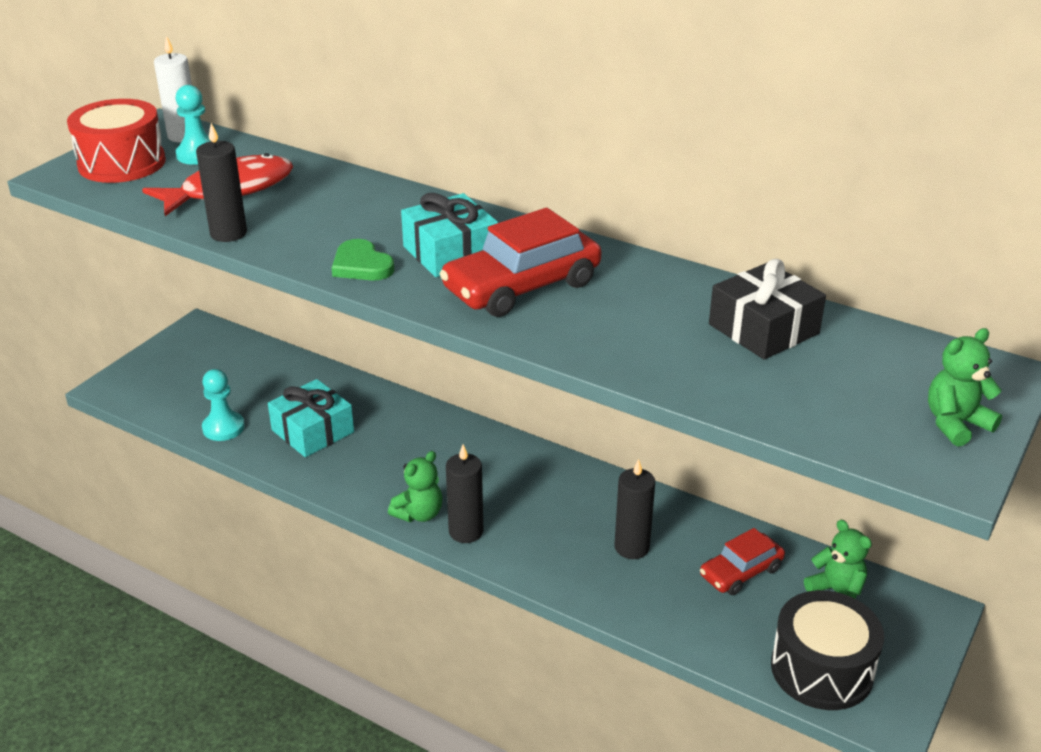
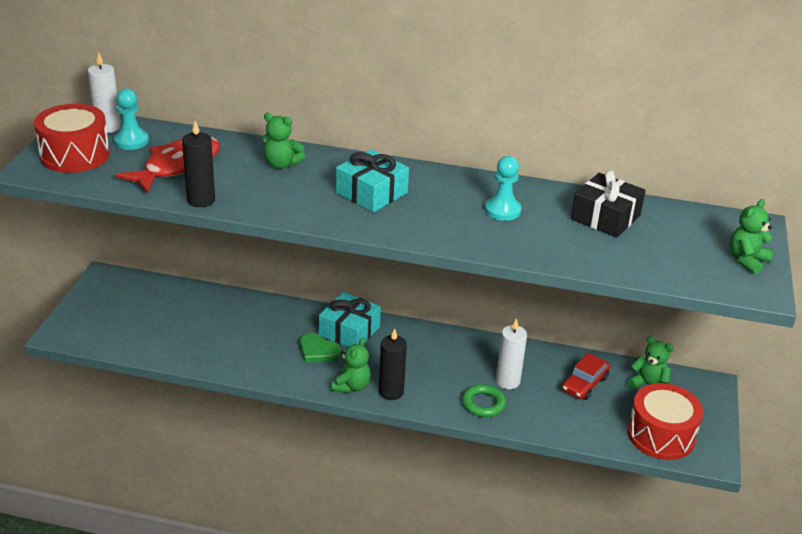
camera: 20 degrees left, 0 degrees up
turquoise pawn [202,369,245,441] -> turquoise pawn moved to [485,156,521,221]
turquoise gift [268,379,354,457] -> turquoise gift moved to [319,292,381,347]
green heart [332,239,394,281] -> green heart moved to [300,333,341,363]
red car [440,208,602,317] -> none
black candle [614,459,655,559] -> white candle [496,318,527,389]
black drum [771,590,884,710] -> red drum [627,383,703,460]
none -> green teddy bear [263,113,305,169]
none -> green ring [462,384,506,417]

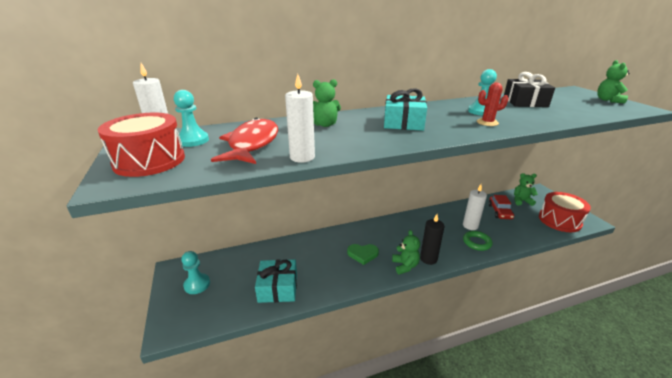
camera: 30 degrees left, 5 degrees down
black candle [182,121,215,207] -> white candle [285,74,315,163]
turquoise gift [319,292,381,347] -> turquoise gift moved to [255,259,297,303]
none -> turquoise pawn [181,251,210,294]
none -> red cactus [477,83,509,126]

